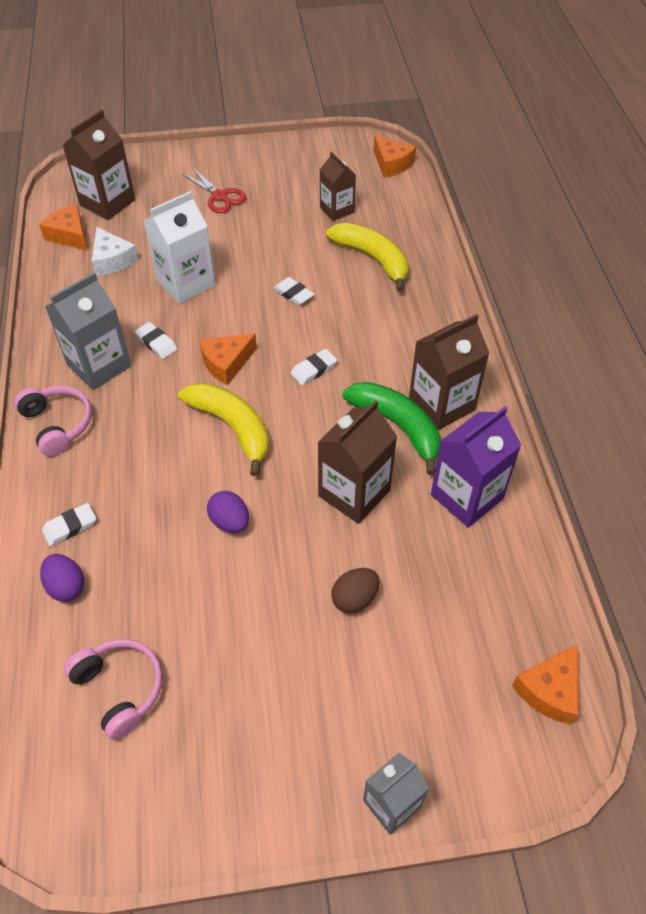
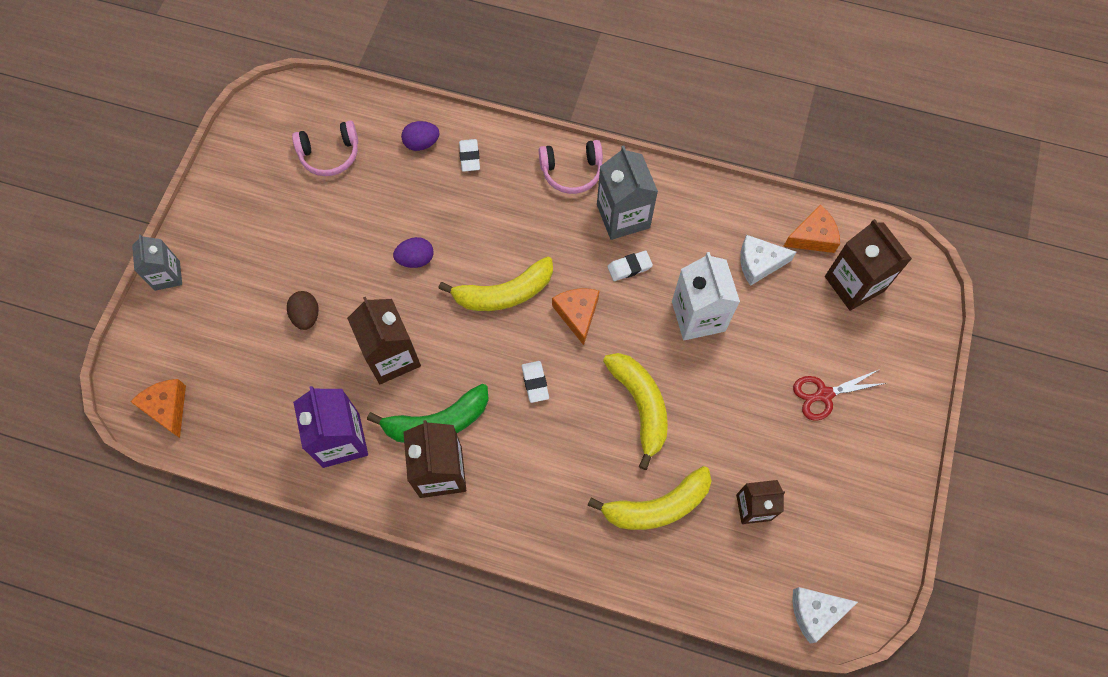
camera: 115 degrees right, 15 degrees up
white eraser [273,277,314,306] -> yellow banana [603,353,668,470]
orange cheese [373,135,416,178] -> white cheese [792,587,858,644]

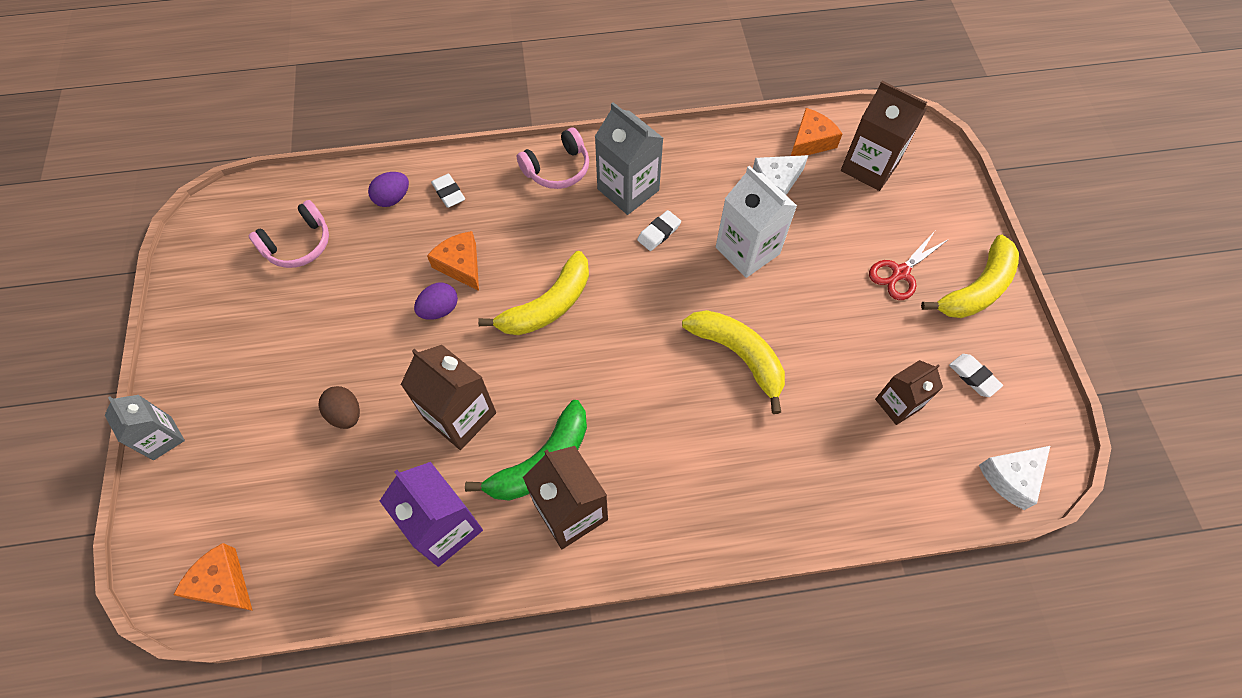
camera: 25 degrees left, 5 degrees down
white eraser [522,361,549,403] -> white eraser moved to [949,354,1003,397]
orange cheese [552,289,599,345] -> orange cheese moved to [427,231,479,291]
yellow banana [588,466,711,530] -> yellow banana moved to [921,235,1019,318]

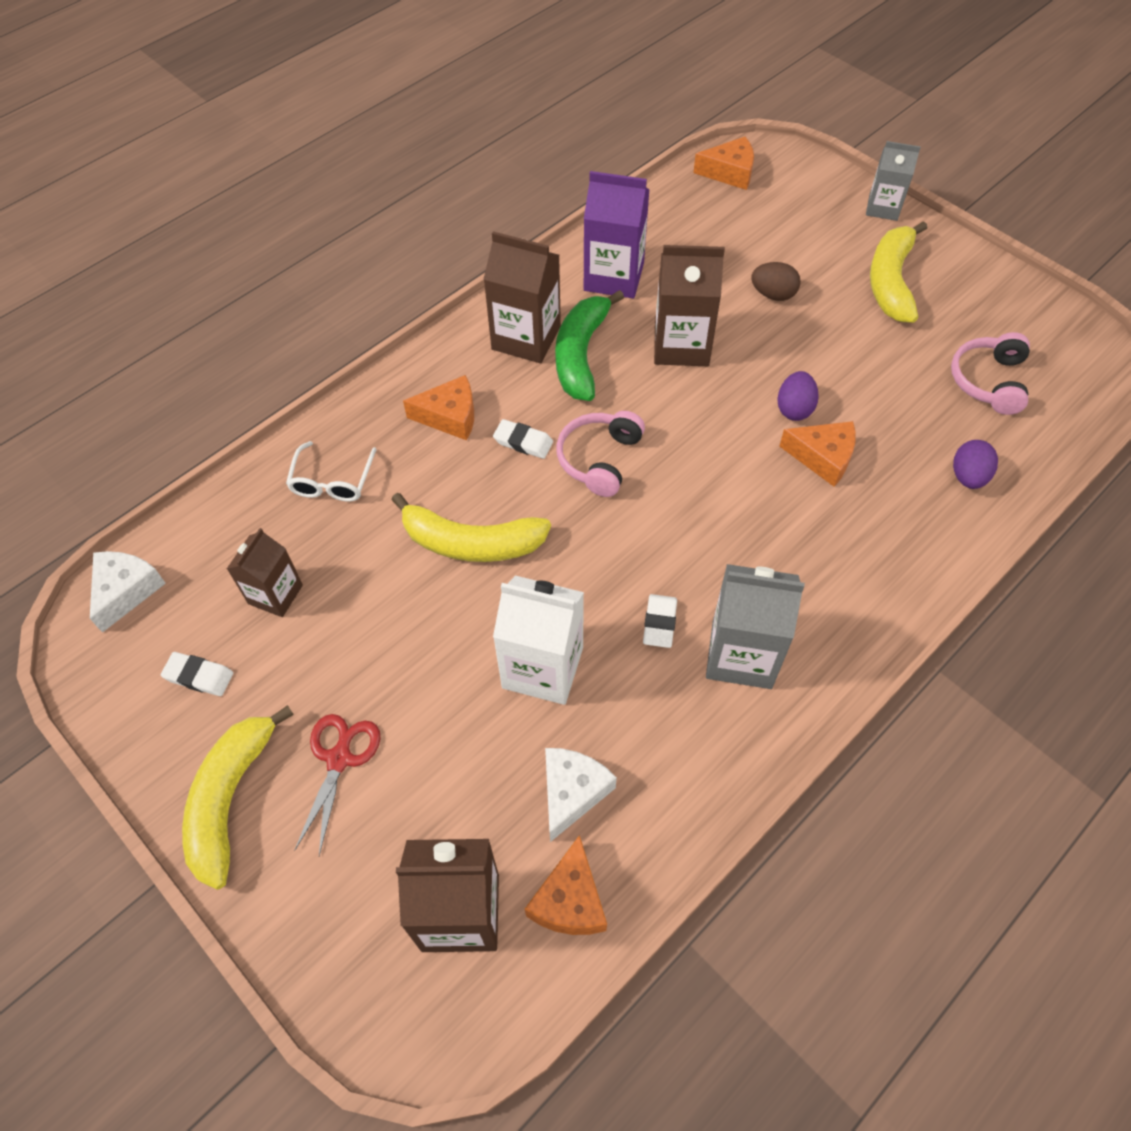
camera: 145 degrees right, 5 degrees down
white eraser [431,174,465,208] -> white eraser moved to [493,419,553,459]
yellow banana [478,251,589,335] -> yellow banana moved to [870,221,927,323]
pink headphones [517,127,589,189] -> pink headphones moved to [556,411,645,497]
none -> white glasses [286,441,377,502]
none -> orange cheese [403,375,474,440]

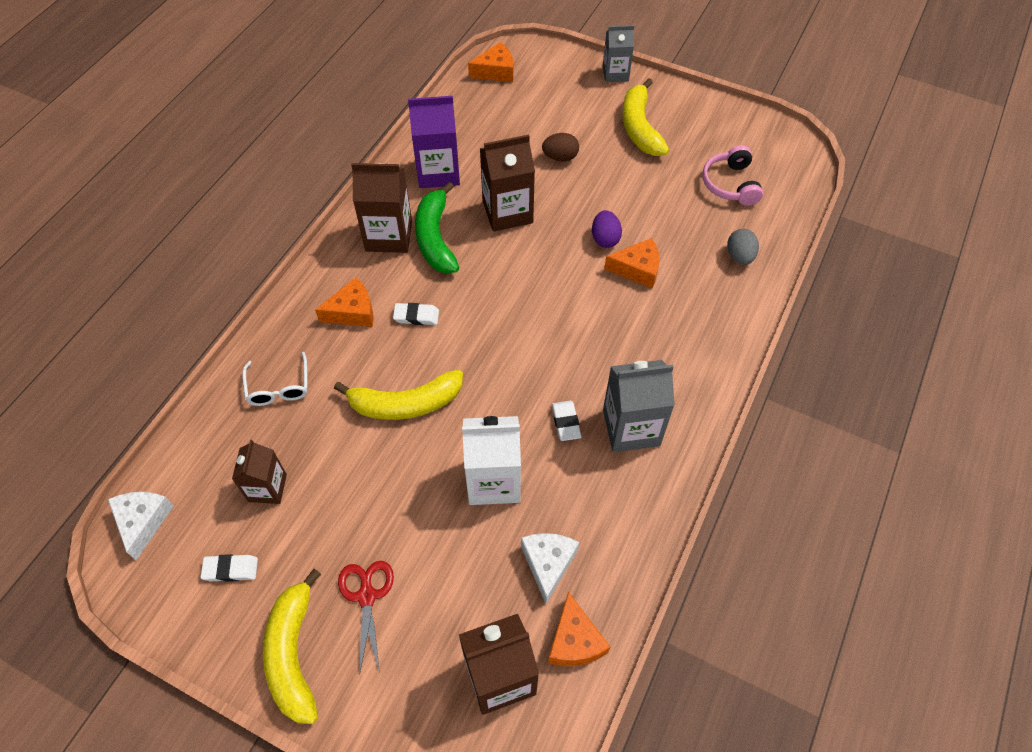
camera: 20 degrees left, 0 degrees up
pink headphones [556,411,645,497] -> none
purple egg [953,440,998,489] -> grey egg [727,229,759,265]

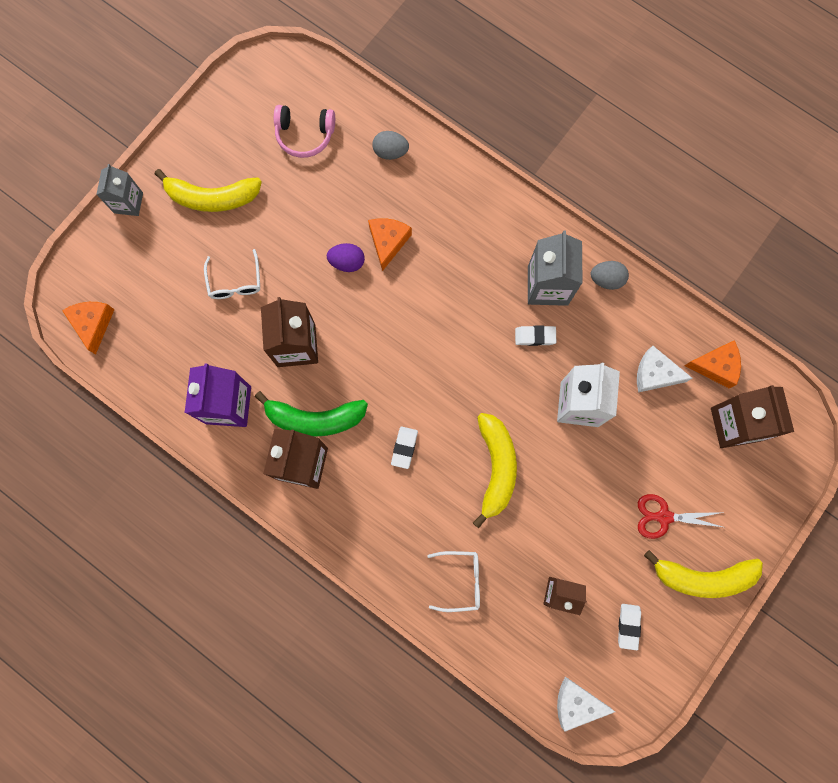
camera: 80 degrees left, 20 degrees up
orange cheese [315,277,374,327] -> none
brown egg [542,133,579,162] -> white glasses [204,249,260,299]
none -> grey egg [590,261,629,290]

